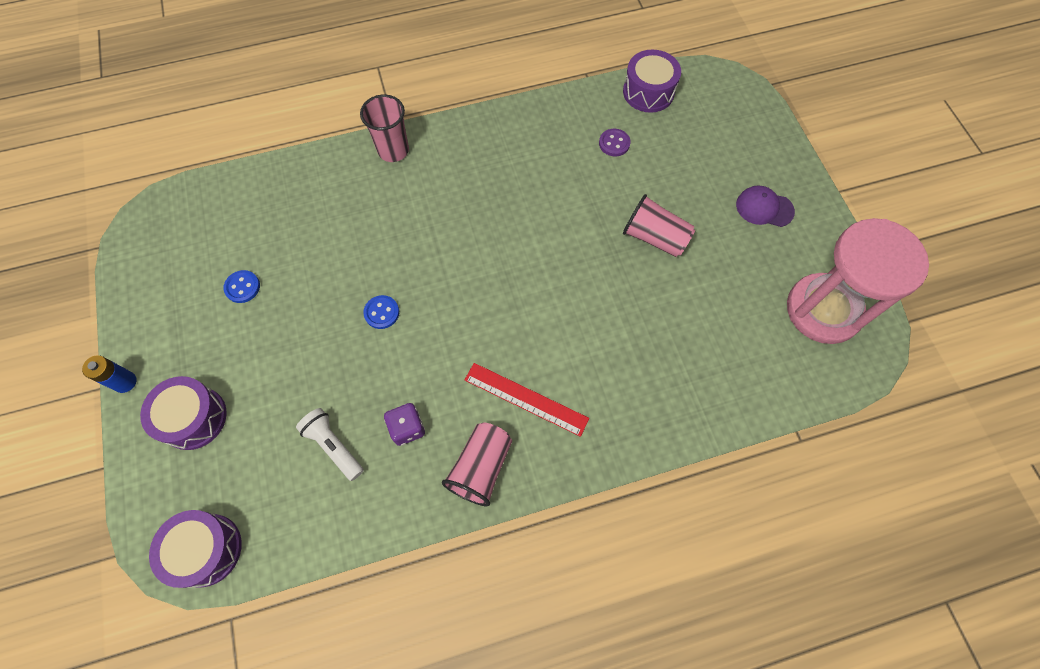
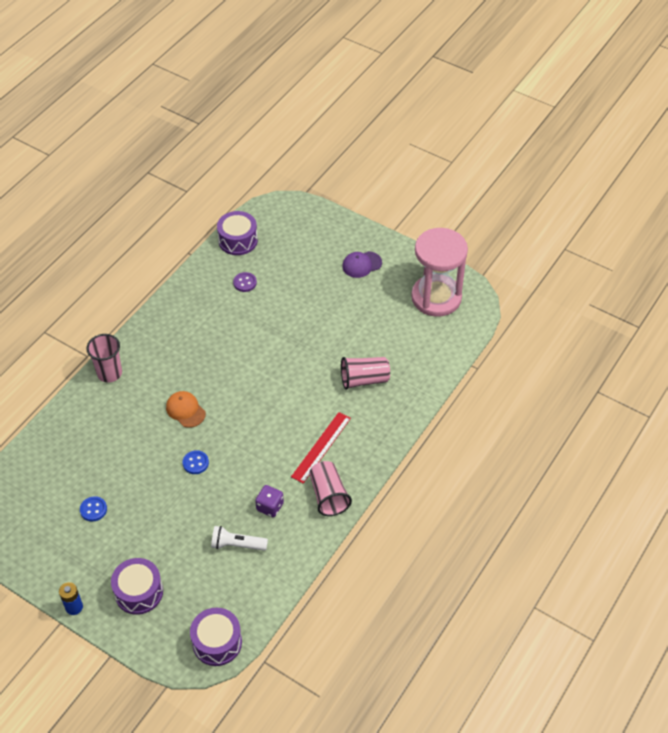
camera: 40 degrees left, 15 degrees down
red ruler [465,363,589,437] -> red ruler turned 45 degrees counterclockwise [291,412,351,484]
pink cup [623,194,695,257] -> pink cup moved to [341,357,390,390]
none -> orange cap [166,391,206,428]

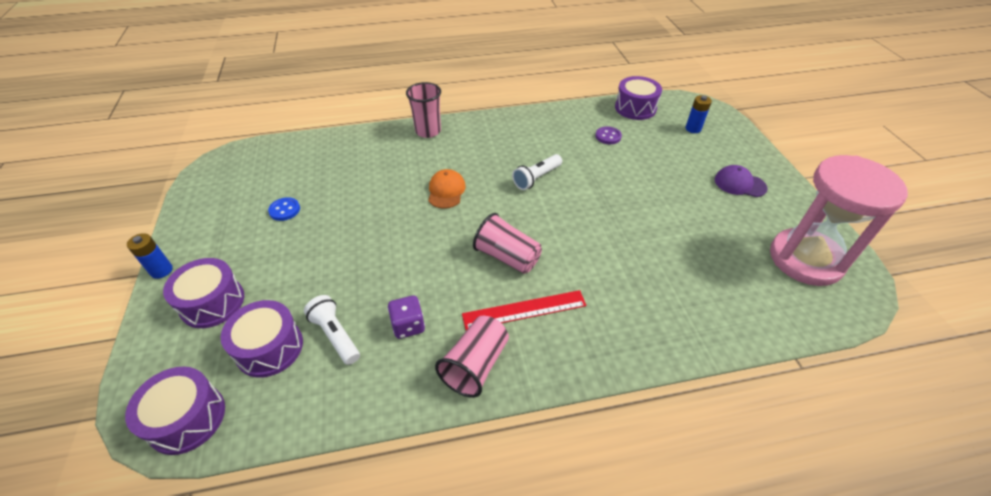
camera: 45 degrees right, 5 degrees down
blue button [182,450,209,474] -> none
pink cup [341,357,390,390] -> pink cup moved to [473,213,542,274]
none -> purple drum [221,300,303,378]
none -> white flashlight [512,154,562,190]
none -> blue battery [685,95,712,133]

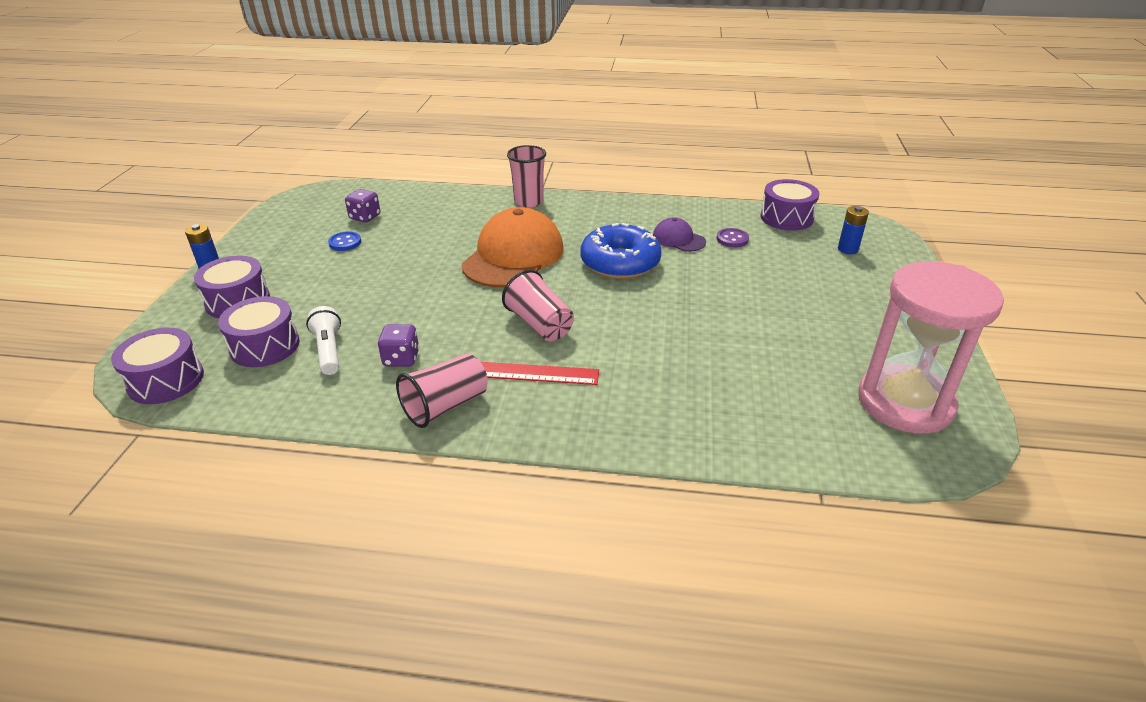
camera: 20 degrees right, 10 degrees down
orange cap [428,169,466,209] -> orange cap [462,207,564,288], size x2.08
white flashlight [512,154,562,190] -> blue donut [581,223,662,279]
purple cap [715,165,768,197] -> purple cap moved to [653,217,706,252]
none -> purple dice [345,189,380,222]

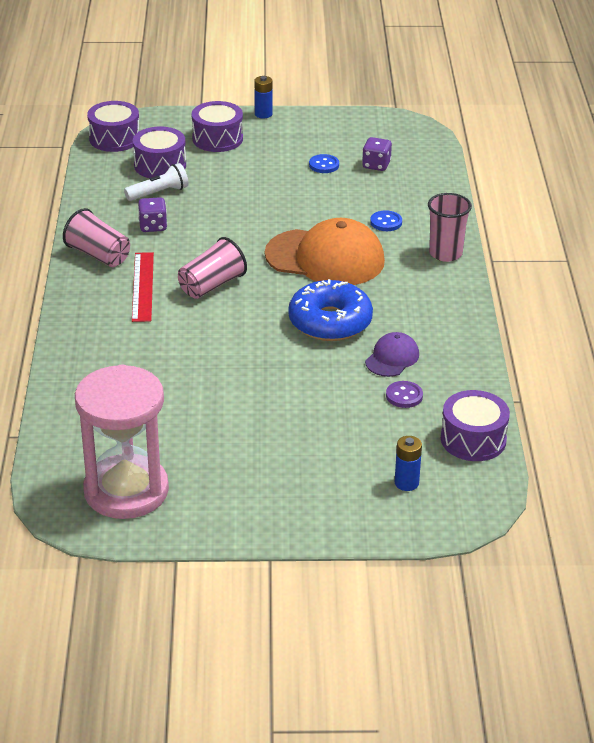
camera: 80 degrees right, 0 degrees up
none -> blue button [370,210,402,231]

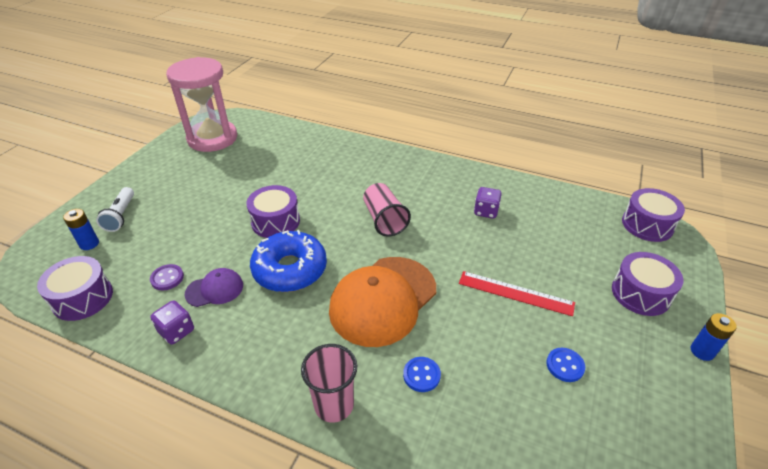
camera: 115 degrees right, 5 degrees up
pink cup [63,208,130,267] -> none
white flashlight [124,163,189,201] -> white flashlight moved to [96,187,134,232]
red ruler [132,252,154,322] -> red ruler moved to [459,271,575,316]
purple drum [133,127,186,178] -> purple drum moved to [246,185,300,238]
purple dice [362,137,392,171] -> purple dice moved to [150,300,194,344]
purple cap [365,332,419,377] -> purple cap turned 75 degrees counterclockwise [184,268,243,307]

